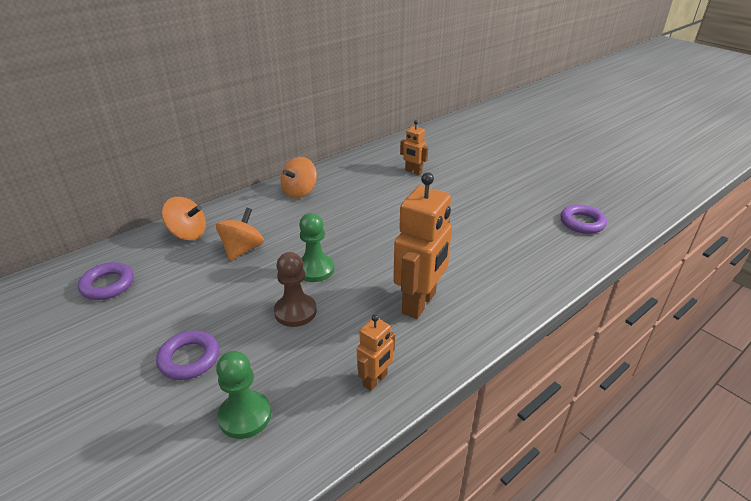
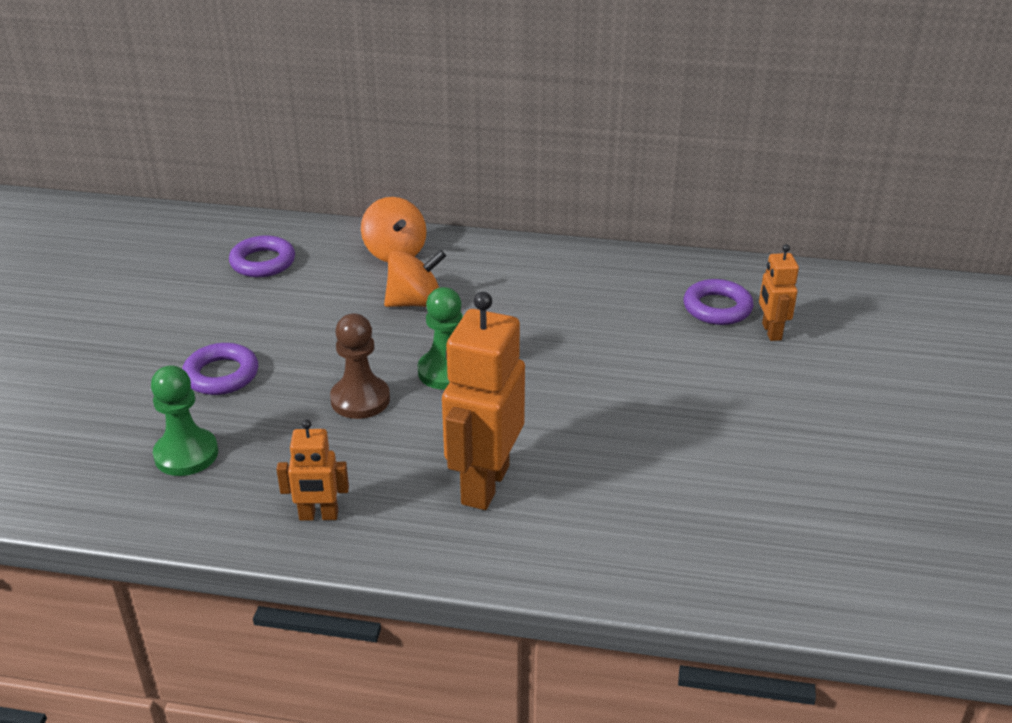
camera: 50 degrees right, 0 degrees up
orange spinning top [280,157,317,198] -> none
orange robot [393,172,452,319] -> orange robot turned 120 degrees clockwise [442,292,525,510]
purple ring [560,205,607,234] -> purple ring moved to [684,279,754,325]

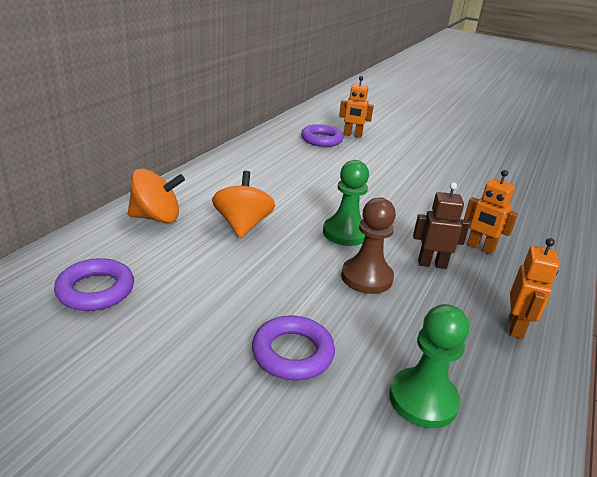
camera: 75 degrees left, 5 degrees down
orange robot [442,292,525,510] -> orange robot [464,170,518,254], size x0.52
none -> brown robot [413,182,470,269]

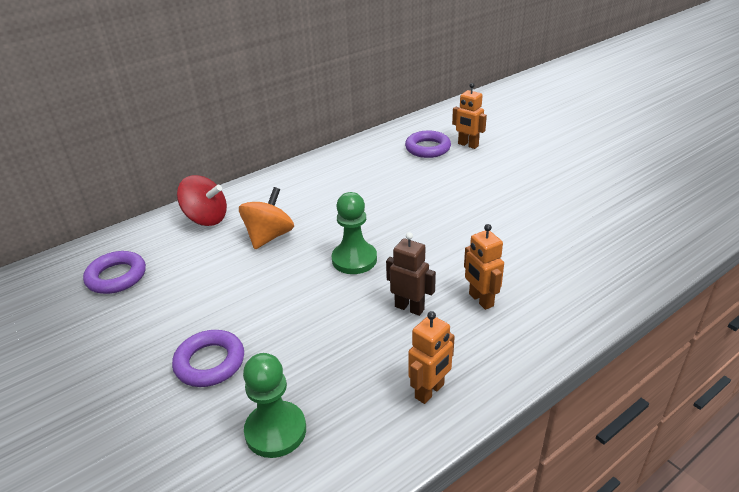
camera: 30 degrees right, 5 degrees up
orange spinning top [128,169,185,223] -> red spinning top [177,175,227,226]
brown pawn [341,198,396,294] -> none

